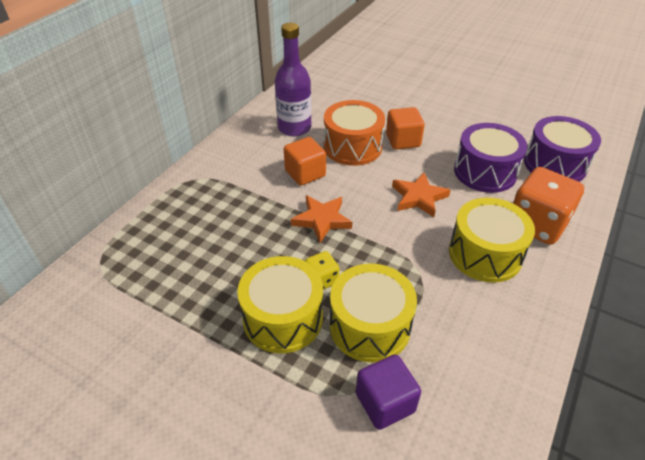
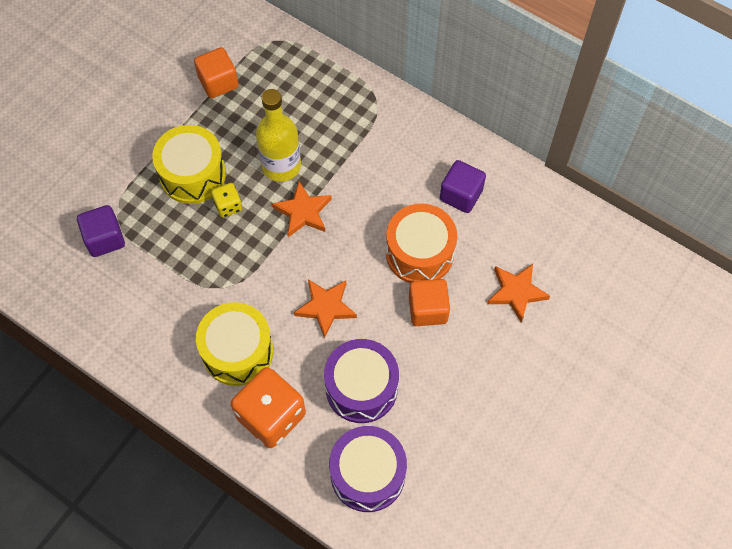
camera: 95 degrees right, 20 degrees up
purple bottle [275,23,312,136] -> purple cube [440,160,486,213]
orange cube [284,137,326,186] -> orange cube moved to [194,47,239,98]
yellow drum [330,263,417,363] -> none
none -> yellow bottle [256,89,301,182]
none -> orange star [487,264,550,322]

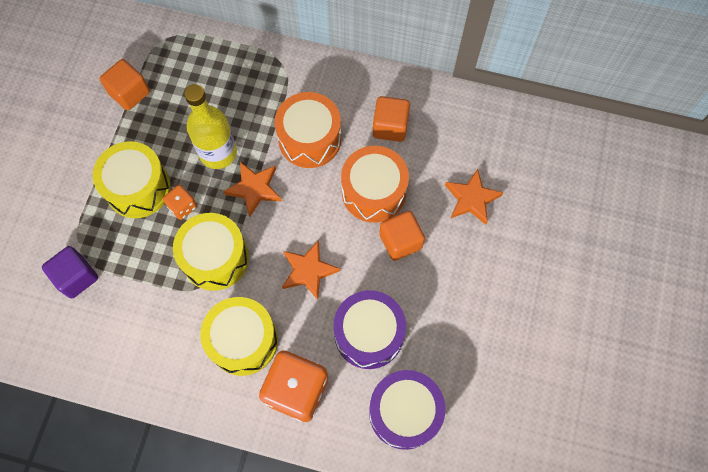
camera: 20 degrees left, 5 degrees up
yellow dice [211,183,242,218] -> orange dice [163,185,197,220]
purple cube [440,160,486,213] -> orange cube [373,96,410,142]
none -> yellow drum [173,213,249,291]
none -> orange drum [275,92,341,168]

